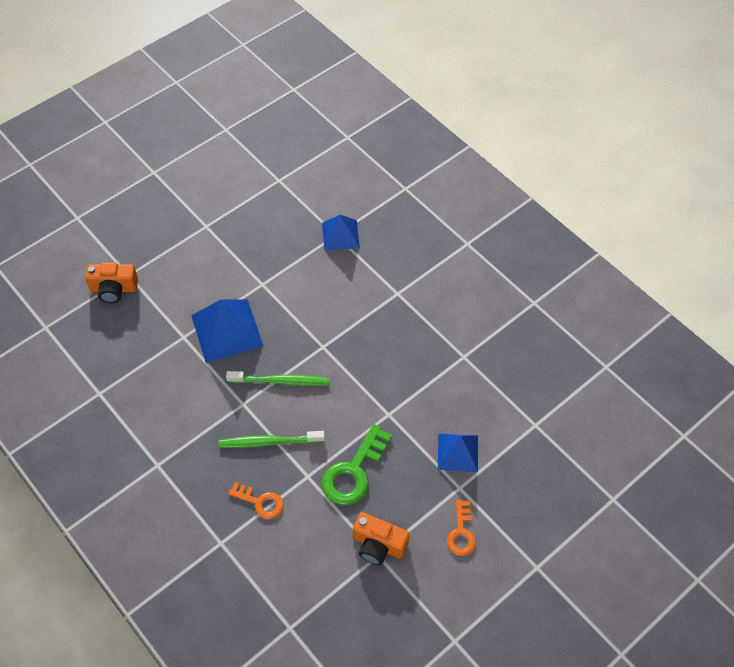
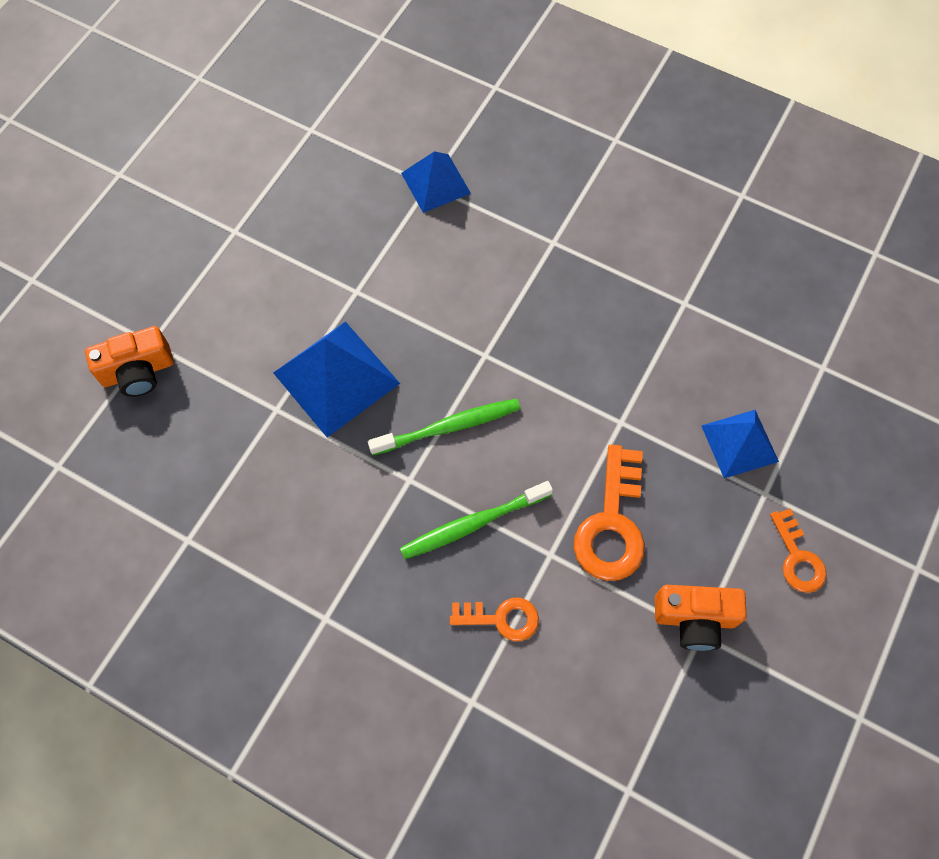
camera: 20 degrees left, 10 degrees up
green key [322,424,392,505] -> orange key [574,445,645,581]

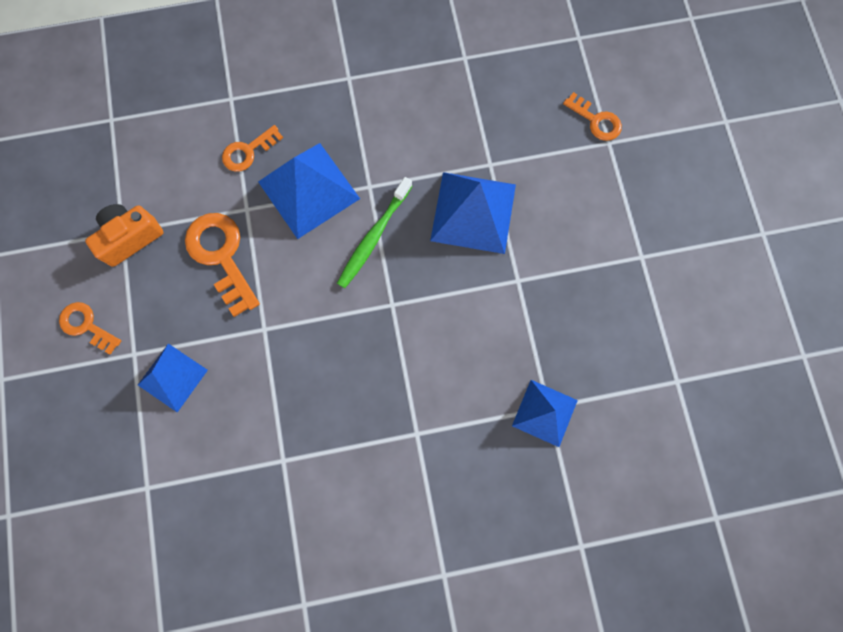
camera: 140 degrees right, 10 degrees up
orange camera [85,326,174,397] -> orange key [563,92,622,141]
green toothbrush [400,481,553,559] -> blue pyramid [258,143,360,239]

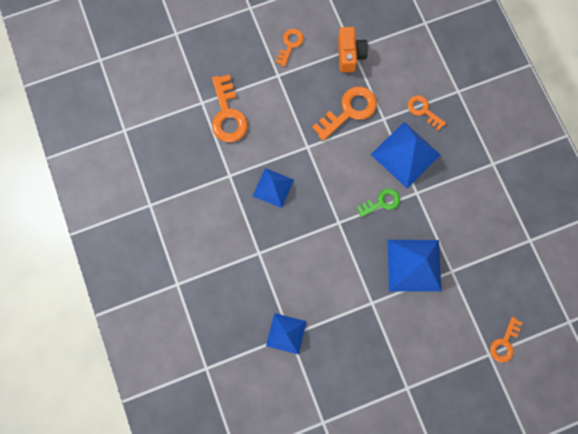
camera: 80 degrees right, 0 degrees up
orange camera [85,204,164,267] -> orange camera turned 45 degrees clockwise [338,27,368,73]
blue pyramid [138,343,208,412] -> blue pyramid moved to [253,168,294,208]
green toothbrush [337,177,412,288] -> green key [357,188,400,217]
none -> orange key [212,75,248,142]

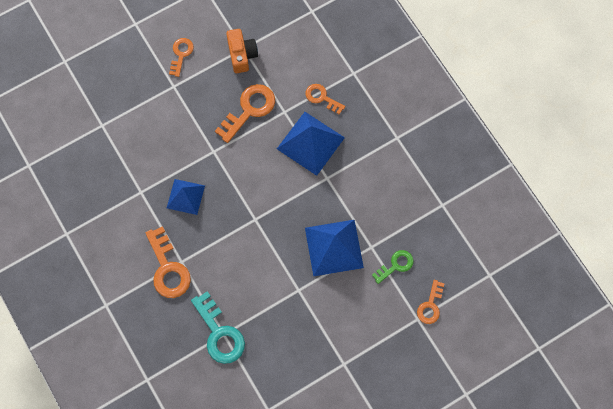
camera: 10 degrees left, 5 degrees down
orange key [212,75,248,142] -> orange key moved to [146,226,191,298]
blue pyramid [266,313,307,355] -> turquoise key [191,291,245,364]
green key [357,188,400,217] -> green key moved to [372,250,414,284]

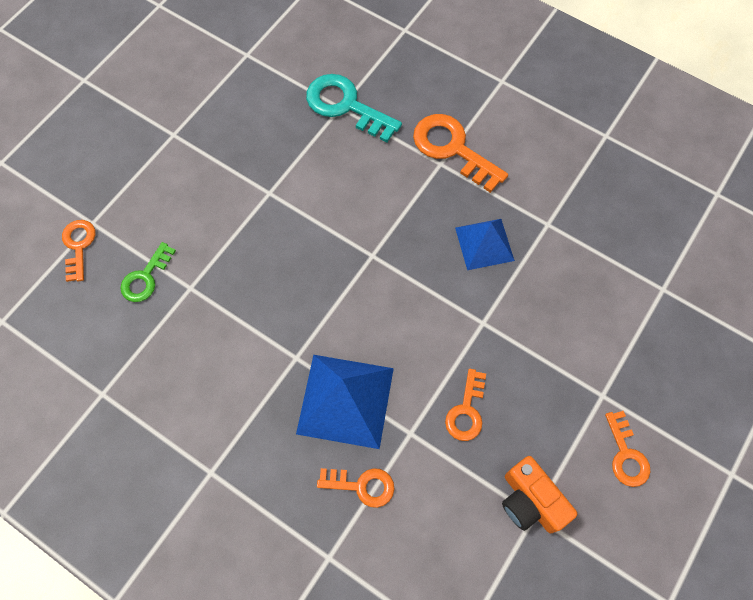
camera: 155 degrees right, 5 degrees down
orange key [215,84,275,143] -> orange key [445,369,486,441], size x0.60
blue pyramid [305,220,364,276] -> none

